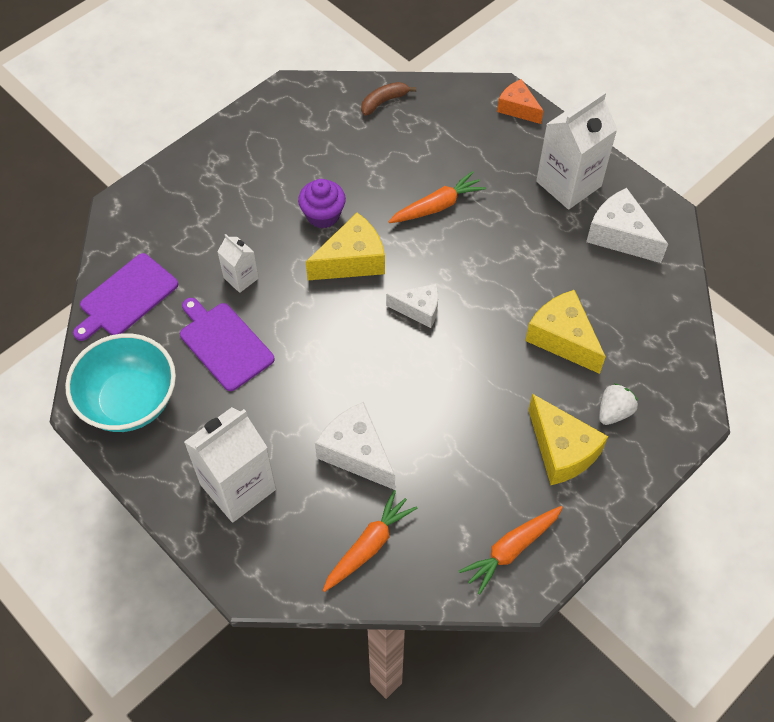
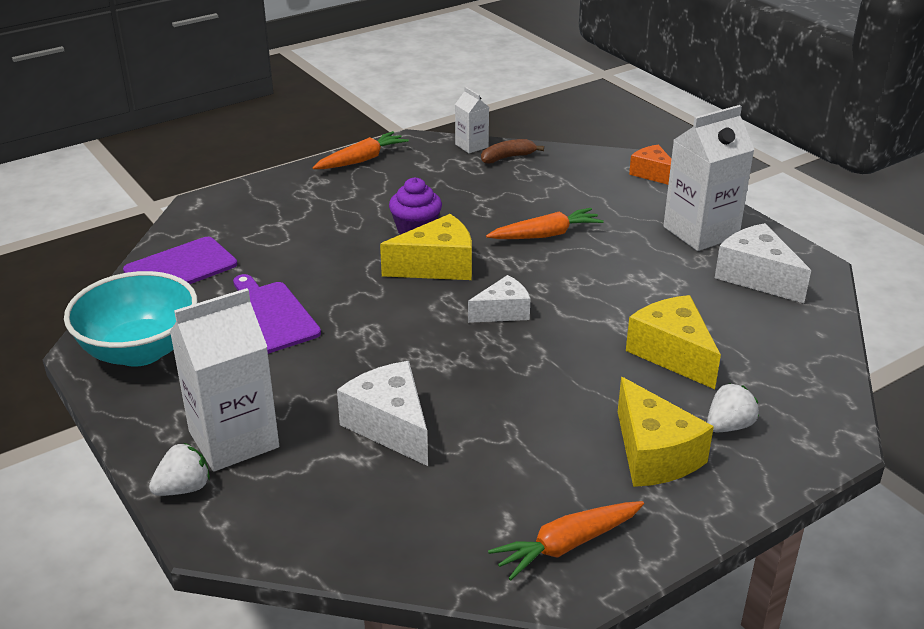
camera: 10 degrees right, 25 degrees down
white carton [217,234,259,293] -> white carton moved to [455,87,489,153]
orange carrot [323,490,417,592] -> orange carrot moved to [312,131,409,169]
white cheese [386,283,438,328] -> white cheese turned 45 degrees counterclockwise [468,275,531,323]
none -> white strawberry [149,443,210,496]

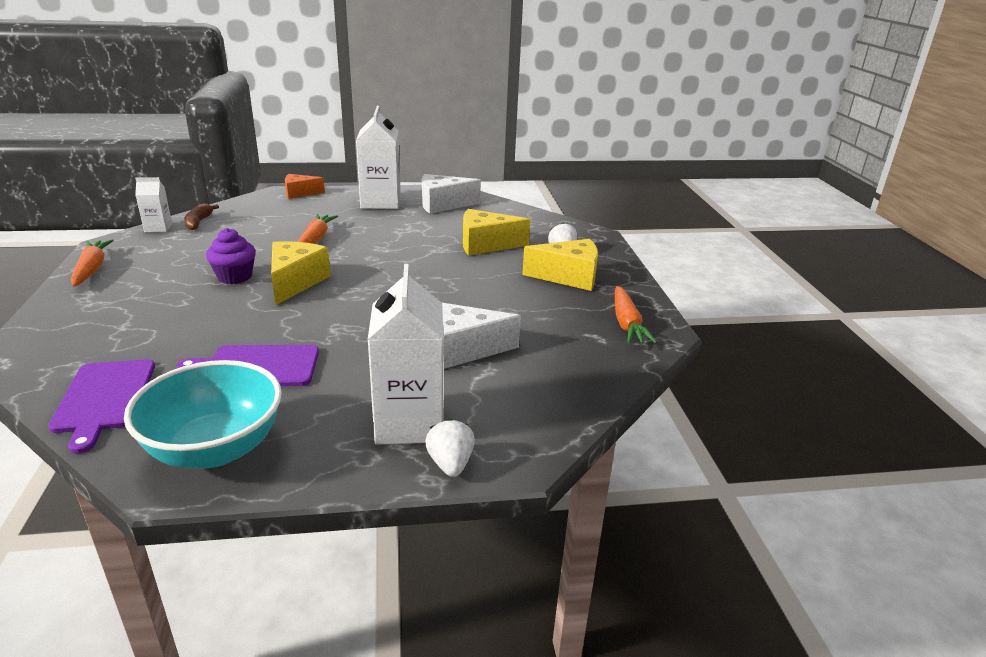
camera: 65 degrees left, 5 degrees down
white cheese [468,275,531,323] -> none

